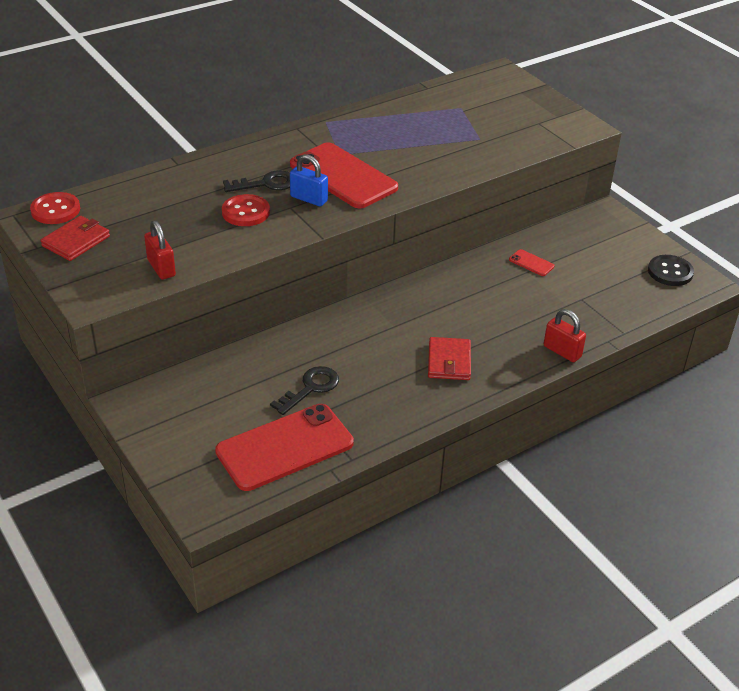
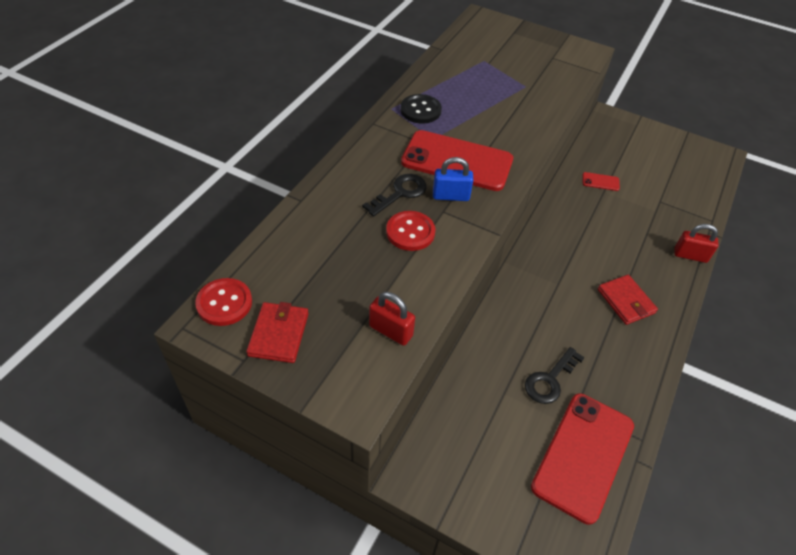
camera: 30 degrees left, 10 degrees up
black key [270,366,339,415] -> black key turned 150 degrees counterclockwise [525,347,585,404]
black button [648,255,694,286] -> black button moved to [401,94,442,124]

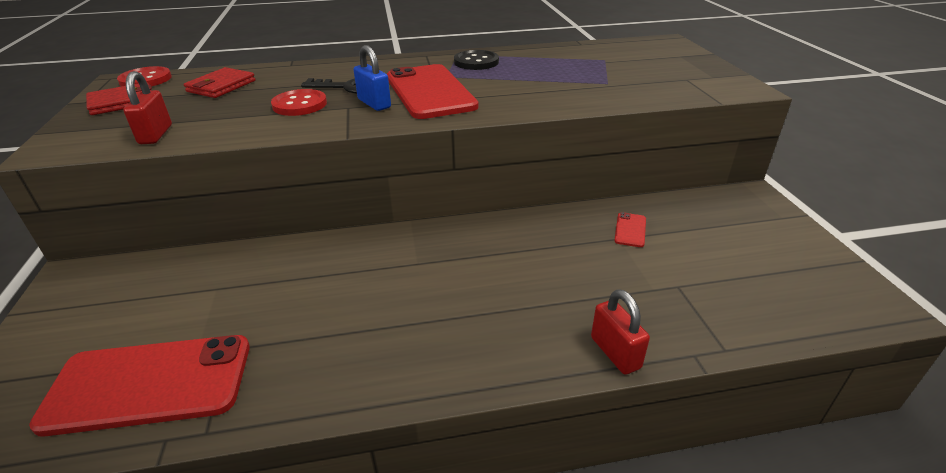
camera: 55 degrees right, 15 degrees down
black key [525,347,585,404] -> none
red phone [583,172,620,191] -> red phone turned 45 degrees clockwise [614,212,646,247]
red wallet [598,275,658,325] -> red wallet moved to [184,67,256,98]

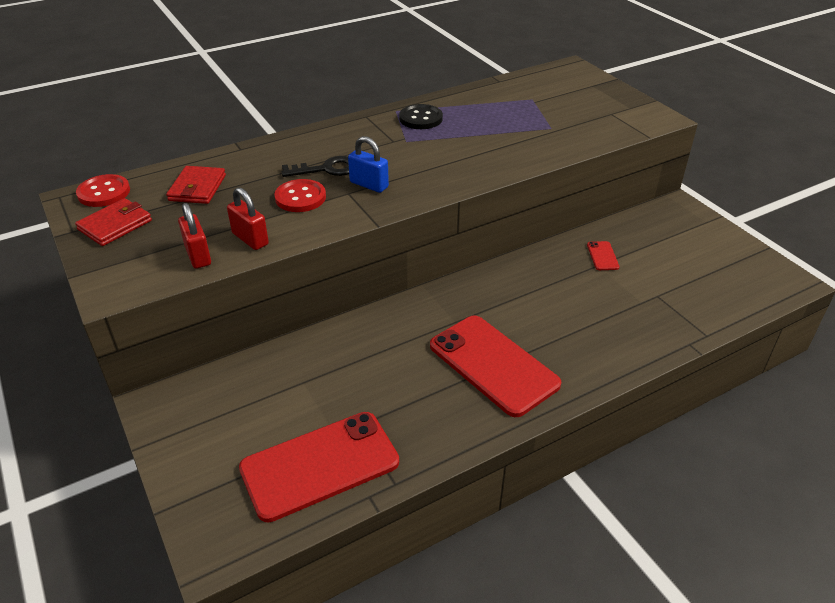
camera: 20 degrees left, 5 degrees up
red phone [387,64,478,119] -> red phone moved to [430,316,561,417]
red padlock [591,289,650,375] -> red padlock moved to [227,188,269,250]

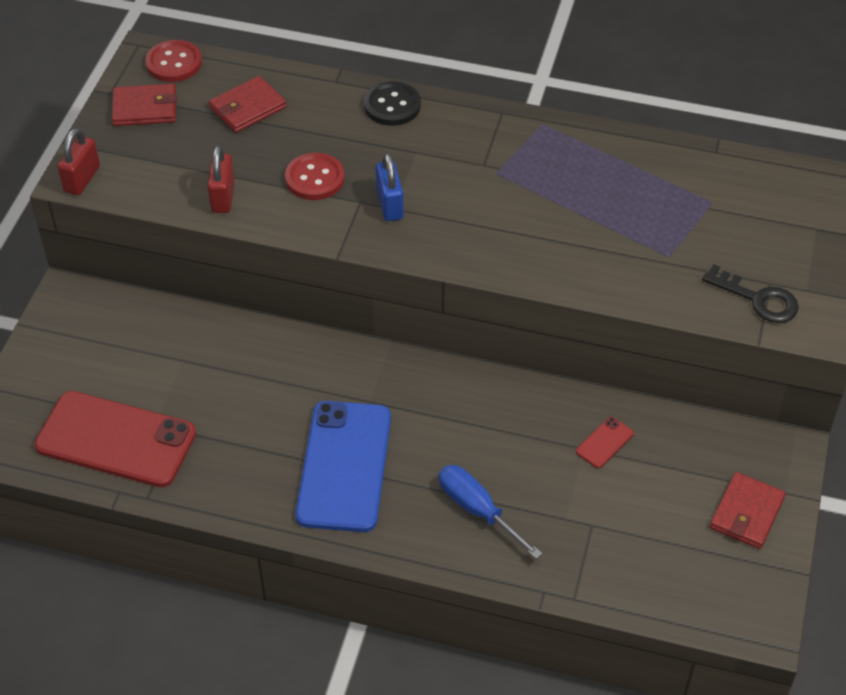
camera: 45 degrees right, 10 degrees up
red padlock [178,203,211,269] -> red padlock moved to [57,128,100,195]
black key [281,156,349,177] -> black key moved to [702,264,799,323]
black button [399,104,443,129] -> black button moved to [364,81,421,126]
red phone [430,316,561,417] -> blue phone [295,401,391,532]
none -> blue screwdriver [439,465,542,559]
none -> red wallet [710,472,786,549]

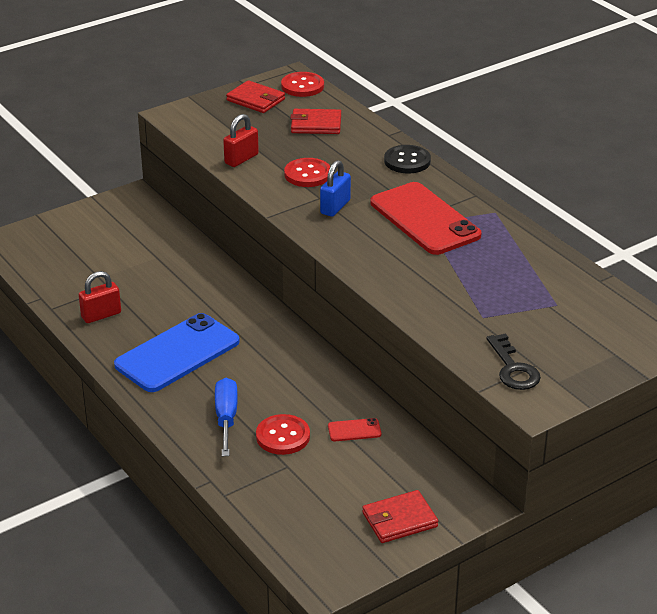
camera: 40 degrees right, 15 degrees down
red phone [34,391,196,487] -> red phone moved to [371,182,481,255]
red padlock [57,128,100,195] -> red padlock moved to [79,271,121,323]
none -> red button [256,414,310,455]

